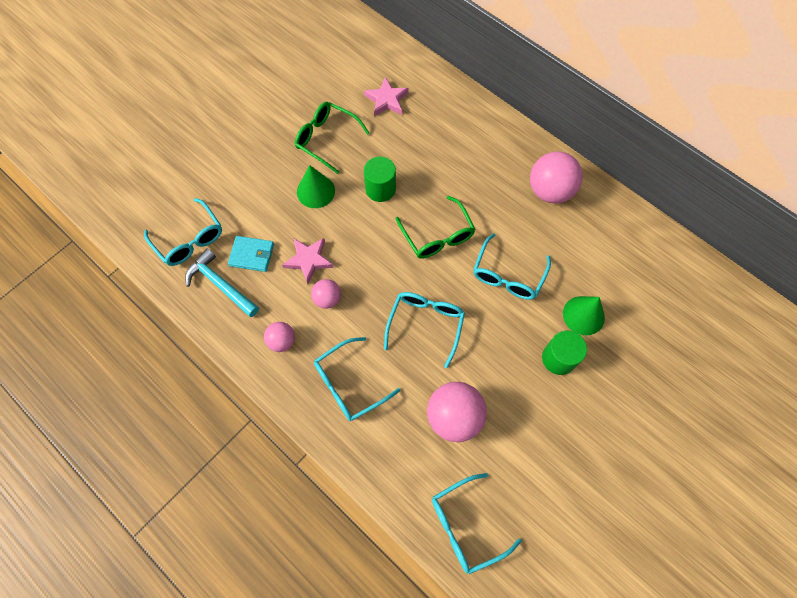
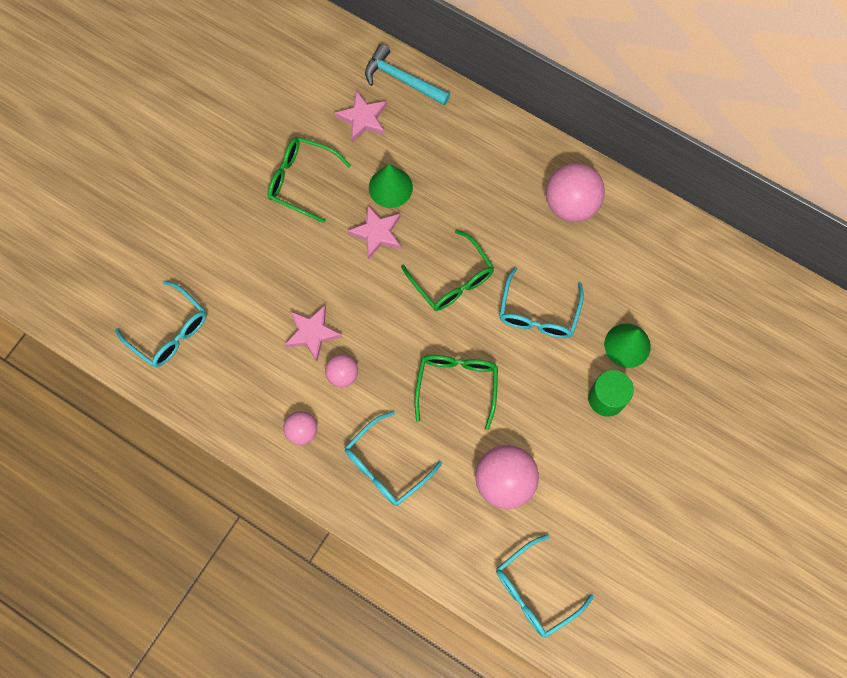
camera: 10 degrees left, 5 degrees up
turquoise hammer [185,248,259,317] -> turquoise hammer moved to [365,44,450,105]
turquoise wallet [228,236,274,272] -> none
green cone [297,165,335,208] -> green cone moved to [369,164,413,208]
green cylinder [364,156,396,202] -> pink star [347,204,401,259]
turquoise glasses [384,292,465,368] -> green glasses [415,355,498,430]

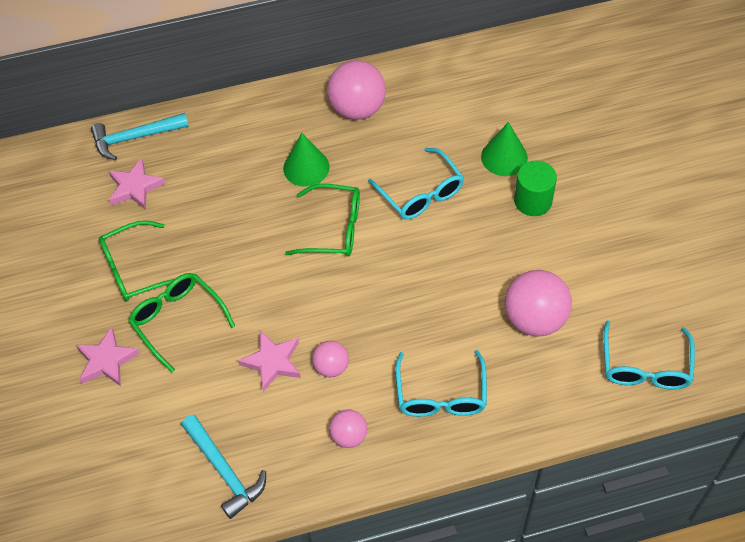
camera: 45 degrees left, 15 degrees down
turquoise glasses [115,281,207,367] -> none
pink star [347,204,401,259] -> pink star moved to [76,327,140,386]
green cone [369,164,413,208] -> green cone moved to [283,133,330,187]
green glasses [415,355,498,430] -> green glasses moved to [128,273,235,373]
none -> turquoise hammer [181,415,266,519]

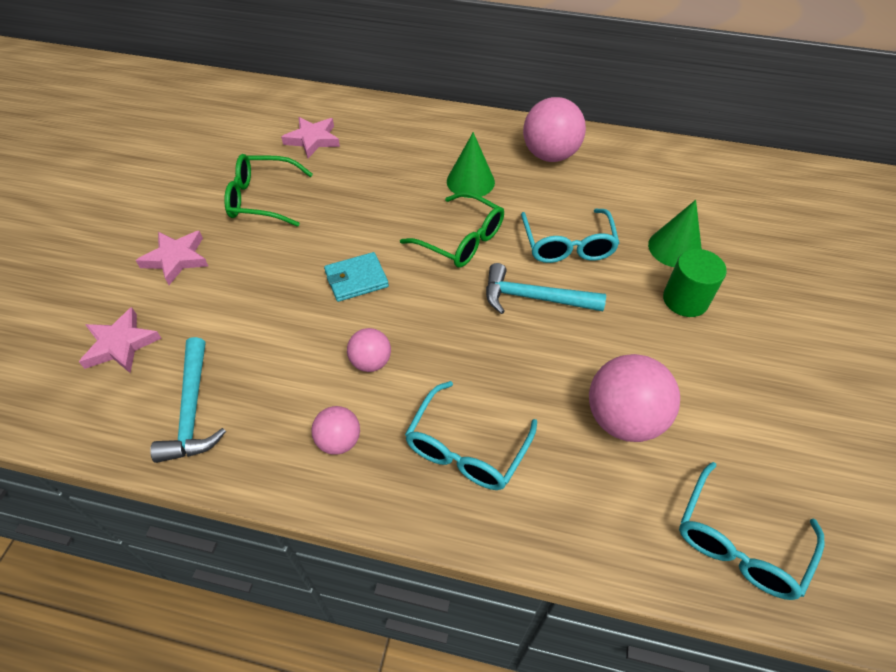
camera: 25 degrees right, 5 degrees down
turquoise hammer [91,113,189,160] -> turquoise hammer moved to [486,263,606,314]
green glasses [128,273,235,373] -> none
pink star [238,330,301,392] -> pink star moved to [79,307,162,373]
none -> turquoise wallet [324,252,389,302]

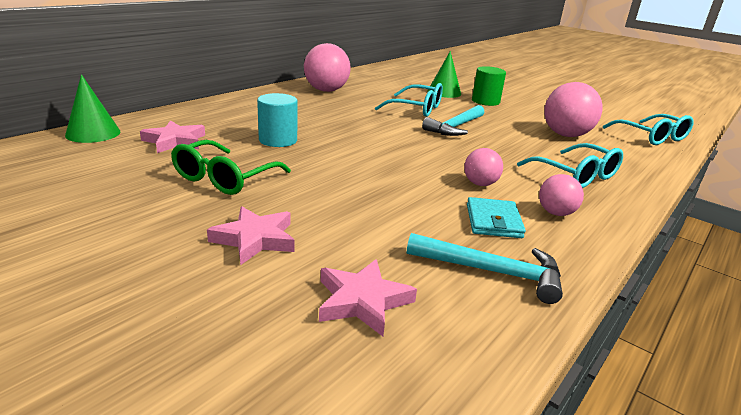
camera: 65 degrees left, 25 degrees down
turquoise wallet [324,252,389,302] -> turquoise wallet moved to [467,197,526,238]
green glasses [400,192,504,268] -> none
green cone [447,132,495,198] -> green cone moved to [65,74,120,143]
none -> turquoise cylinder [257,93,297,147]

